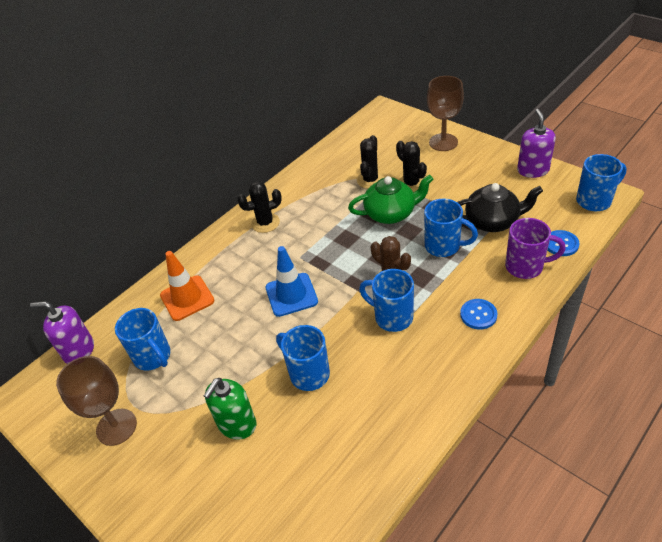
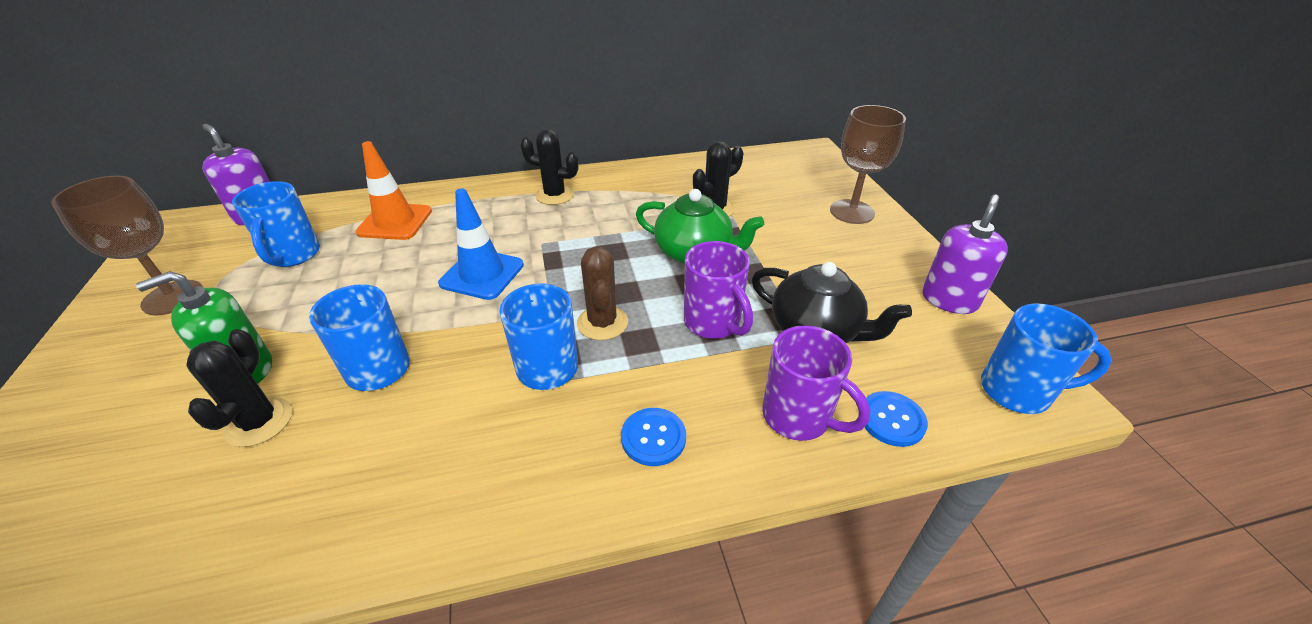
camera: 30 degrees right, 5 degrees down
black cactus [396,141,427,192] -> black cactus moved to [186,329,292,447]
blue mug [424,199,478,257] -> purple mug [684,241,753,339]

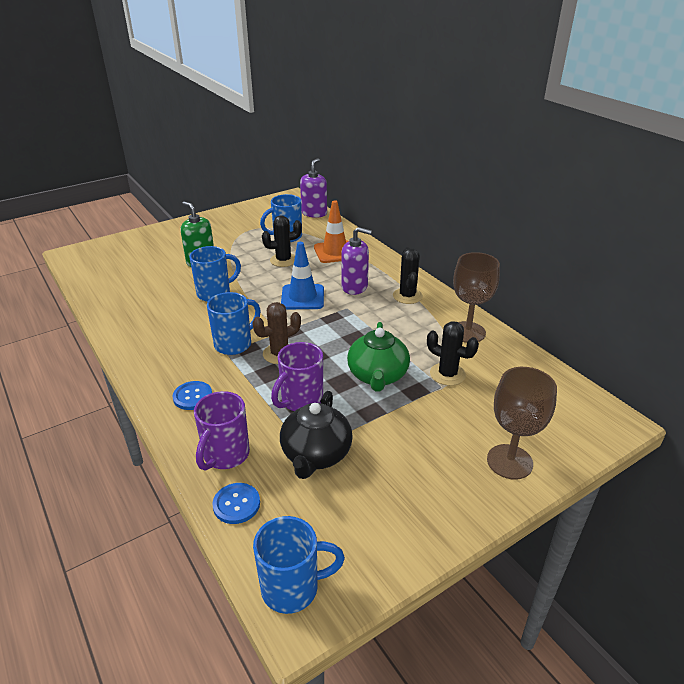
camera: 70 degrees right, 5 degrees down
brown goblet [51,176,203,316] -> brown goblet moved to [453,252,500,343]
black cactus [186,329,292,447] -> black cactus moved to [262,215,302,267]
purple soap dispenser [922,195,1008,314] -> purple soap dispenser moved to [341,227,372,295]
blue mug [981,304,1112,414] -> blue mug turned 90 degrees counterclockwise [253,516,345,614]

